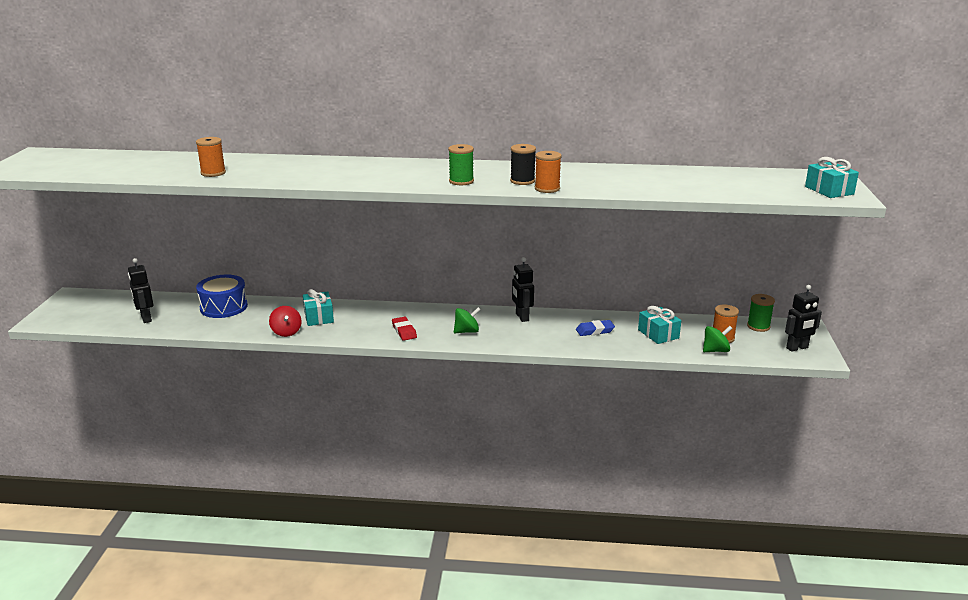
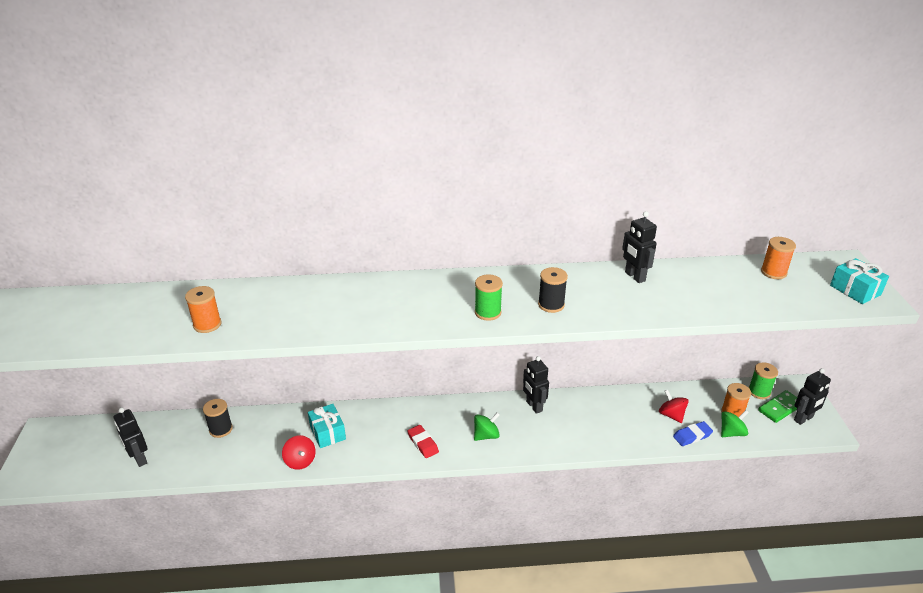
camera: 10 degrees left, 10 degrees up
blue drum [196,275,248,318] -> black spool [203,399,233,438]
orange spool [535,151,562,193] -> orange spool moved to [761,237,796,279]
blue eraser [576,320,615,336] -> blue eraser moved to [673,421,713,446]
turquoise gift [638,306,681,344] -> red spinning top [659,390,689,423]
none -> black robot [622,211,657,283]
none -> green domino [758,390,797,423]

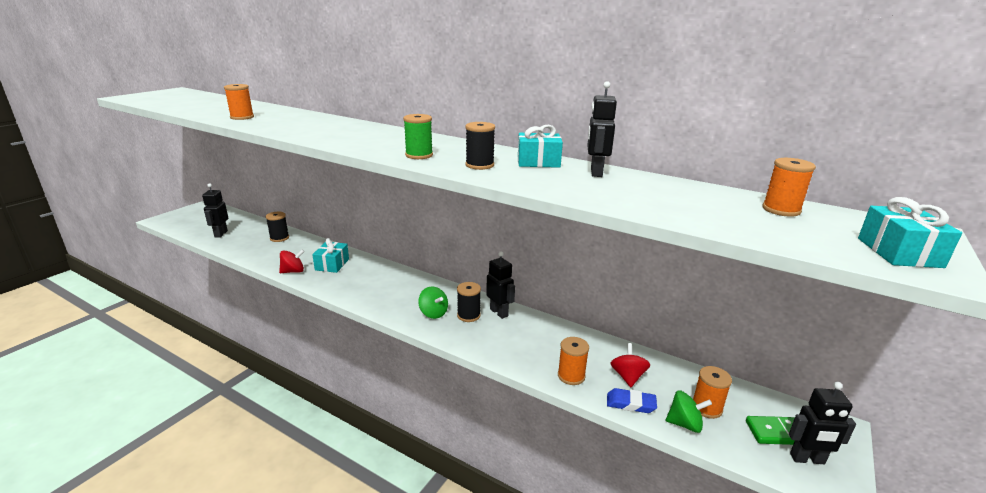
camera: 35 degrees right, 10 degrees down
red spinning top [282,435,316,470] -> red spinning top turned 120 degrees counterclockwise [279,249,305,273]
red eraser [407,425,439,458] -> none
green spinning top [474,412,500,441] -> green spinning top turned 45 degrees clockwise [418,287,448,319]
black robot [523,356,549,414] -> black robot turned 135 degrees clockwise [486,251,515,319]
green spool [749,362,778,399] -> none
none -> black spool [457,282,481,322]
none -> turquoise gift [518,125,563,168]
none -> orange spool [558,337,589,385]

